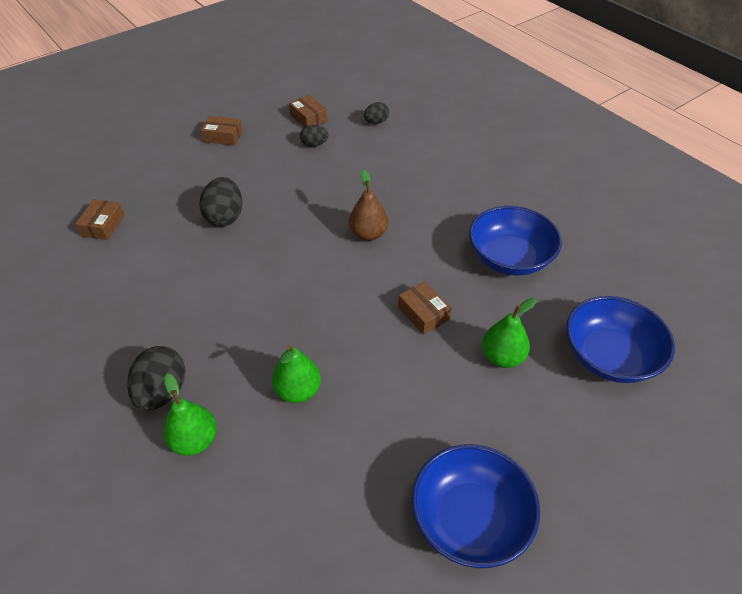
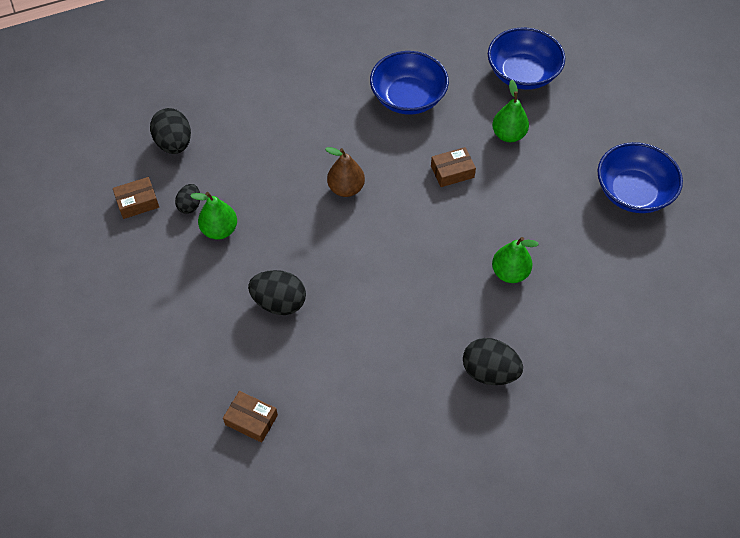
camera: 75 degrees left, 10 degrees up
green pear [163,374,217,456] -> green pear moved to [190,192,237,239]
brown box [201,116,243,146] -> none
black egg [364,102,389,124] -> black egg [150,108,191,154], size x1.70

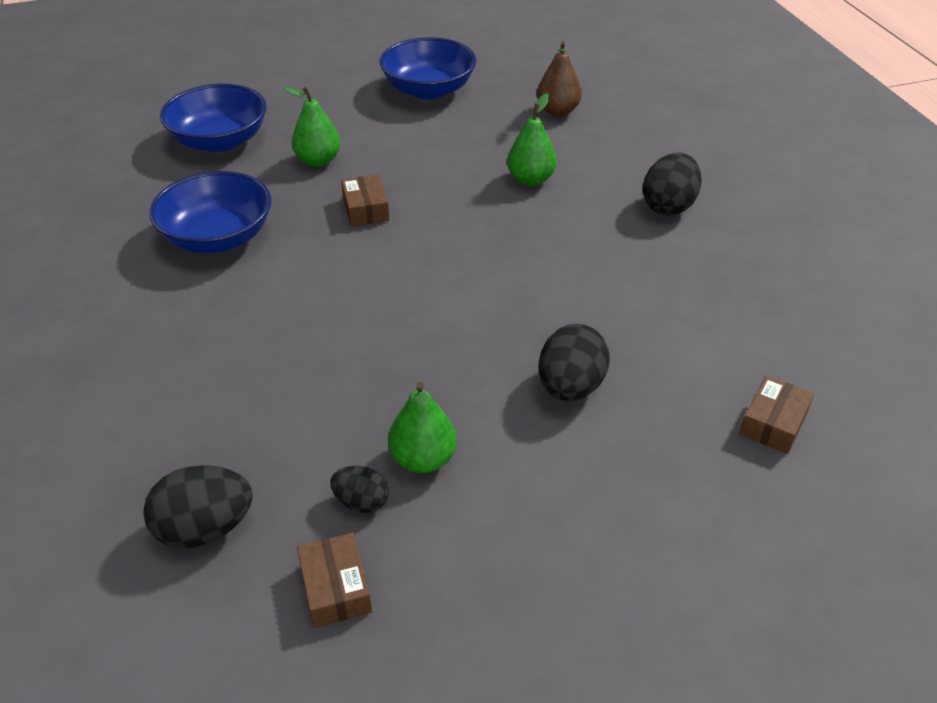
camera: 85 degrees left, 15 degrees down
brown pear [325,147,365,197] -> brown pear moved to [537,41,582,117]

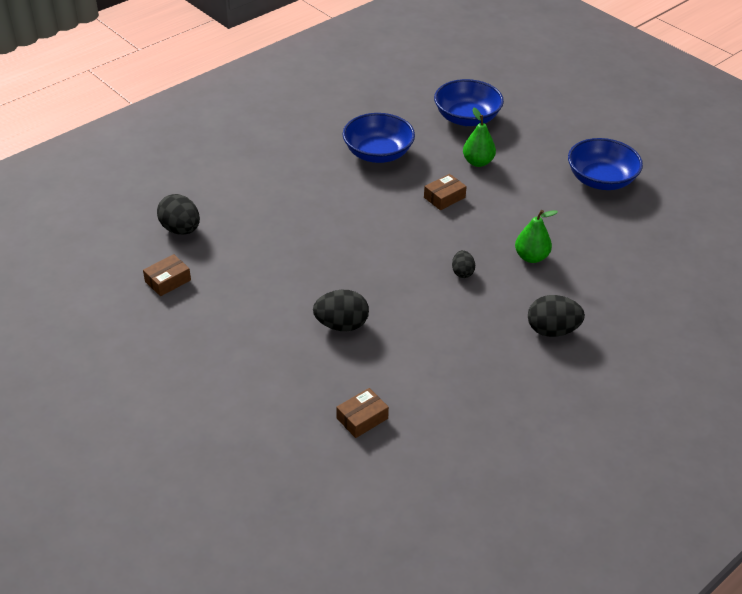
camera: 65 degrees right, 0 degrees up
black egg [330,466,389,513] -> black egg moved to [452,250,475,278]
green pear [388,382,457,473] -> none
brown pear [537,41,582,117] -> none
brown box [739,375,814,454] -> brown box turned 45 degrees counterclockwise [336,388,389,438]

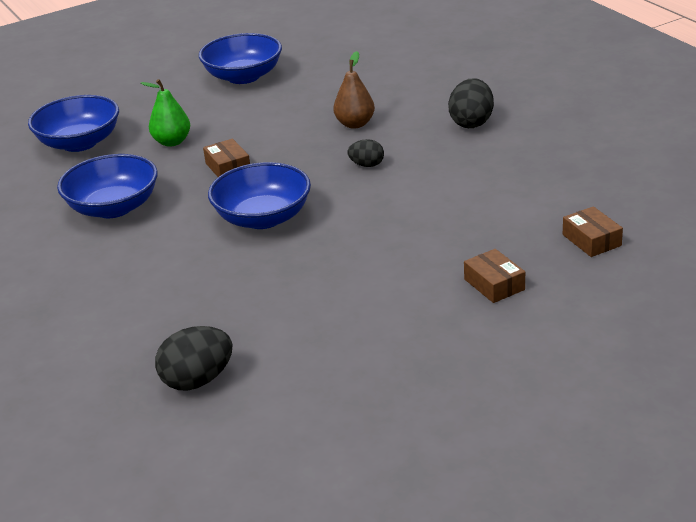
camera: 75 degrees left, 10 degrees down
brown box [143,254,191,296] -> brown box moved to [464,249,525,303]
black egg [313,290,369,331] -> none
green pear [515,210,558,263] -> brown pear [333,51,375,129]
none -> blue bowl [208,162,311,229]

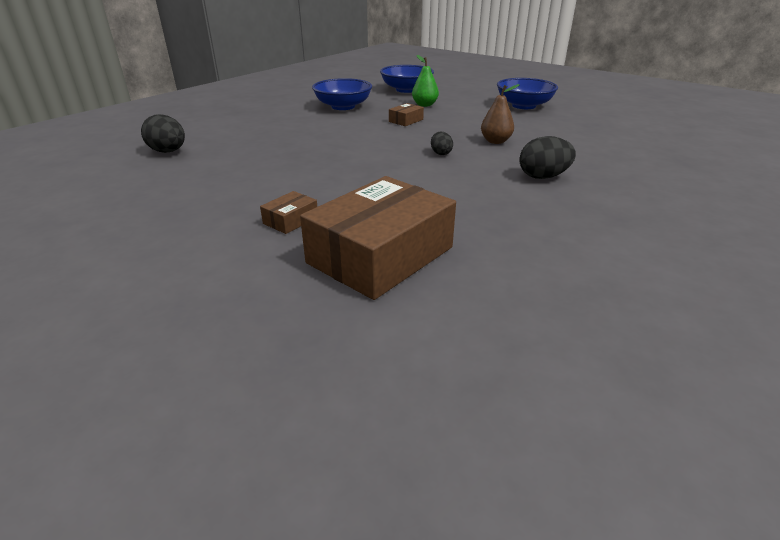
camera: 65 degrees right, 0 degrees up
blue bowl [208,162,311,229] -> none
brown box [563,206,623,257] -> brown box [300,176,456,300], size x2.42

